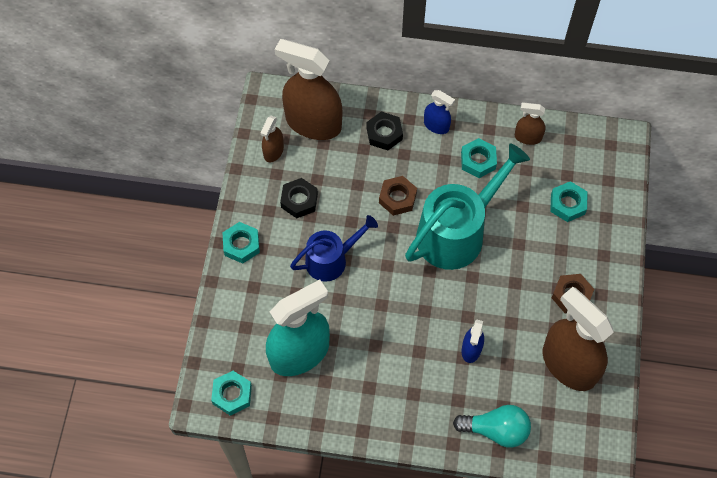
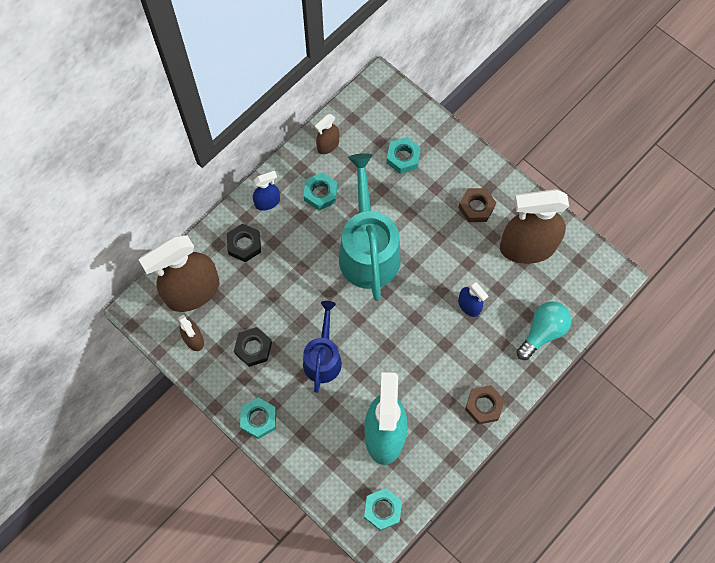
camera: 55 degrees left, 5 degrees up
brown nut [379,176,417,216] -> brown nut moved to [465,385,505,425]

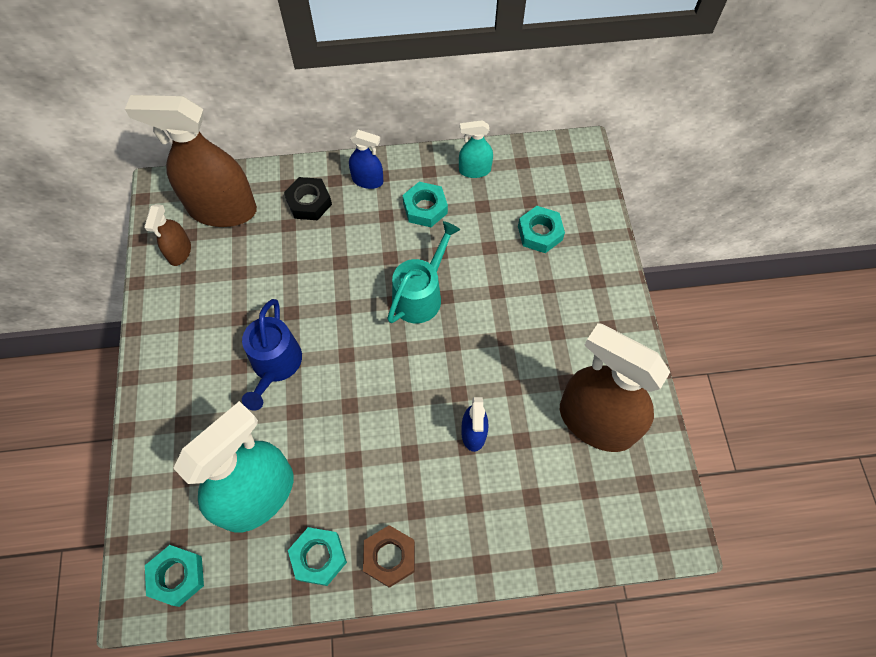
camera: 40 degrees right, 5 degrees down
black nut [234,327,272,367] -> none
turquoise nut [240,397,276,439] -> turquoise nut moved to [288,527,347,586]
blue watering can [303,301,342,393] -> blue watering can turned 135 degrees clockwise [242,299,302,411]
brown spray bottle [315,114,339,154] -> turquoise spray bottle [459,120,493,178]
turquoise watering can [339,153,401,301] -> turquoise watering can [387,221,460,323], size x0.60
brown nut [458,188,496,222] -> none
turquoise light bulb [516,302,571,360] -> none

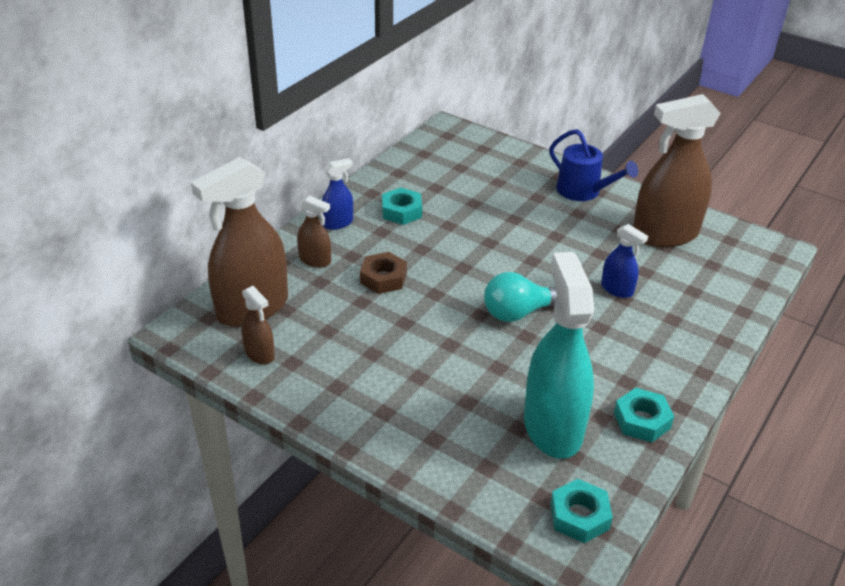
camera: 50 degrees left, 25 degrees down
blue watering can [242,299,302,411] -> blue watering can moved to [549,129,638,201]
black nut [284,177,332,220] -> brown spray bottle [297,196,331,268]
brown nut [363,525,415,588] -> brown nut moved to [360,252,407,294]
turquoise watering can [387,221,460,323] -> none
turquoise spray bottle [459,120,493,178] -> none
turquoise nut [518,206,565,253] -> none
none -> turquoise light bulb [484,272,557,322]

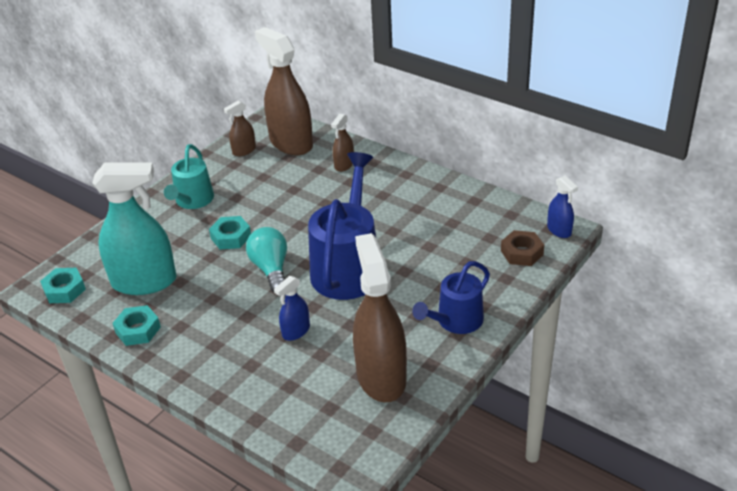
camera: 95 degrees right, 0 degrees up
blue spray bottle [322,158,353,230] -> blue spray bottle moved to [547,176,578,238]
brown nut [360,252,407,294] -> brown nut moved to [501,230,544,266]
turquoise nut [382,187,422,225] -> turquoise nut moved to [209,216,251,250]
none -> turquoise watering can [164,144,214,209]
none -> blue watering can [308,152,376,300]

